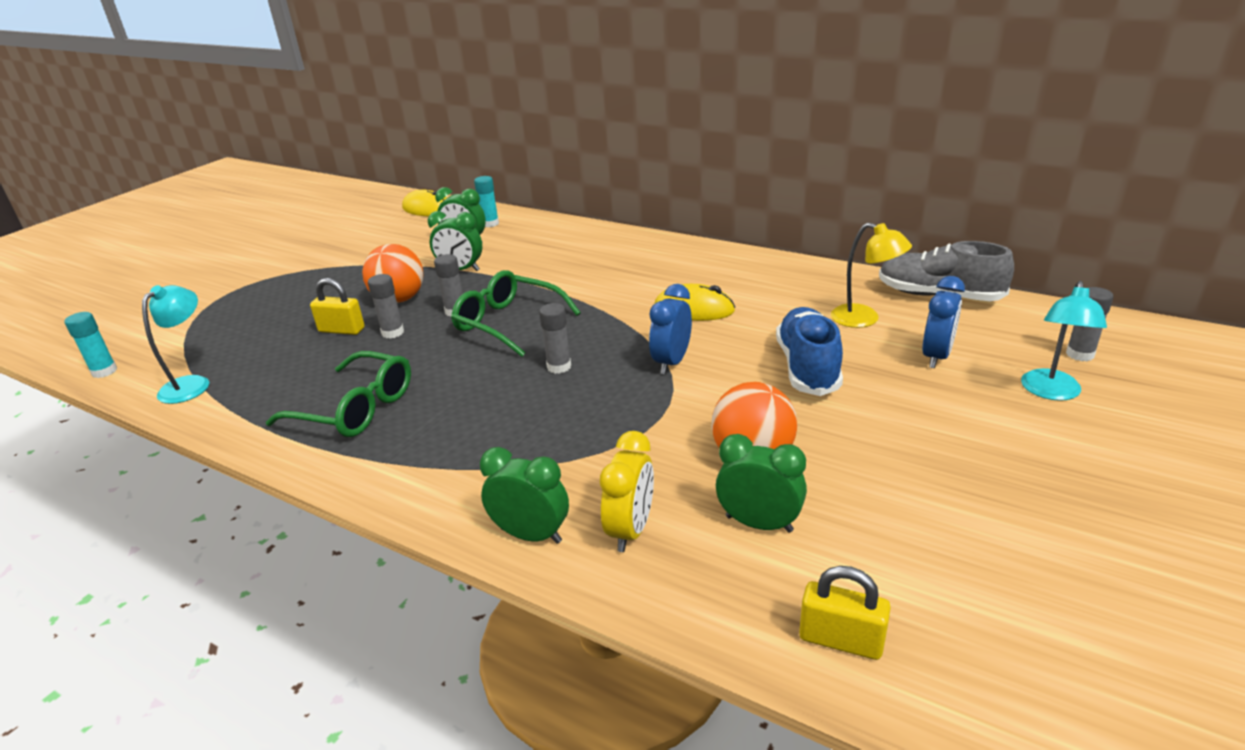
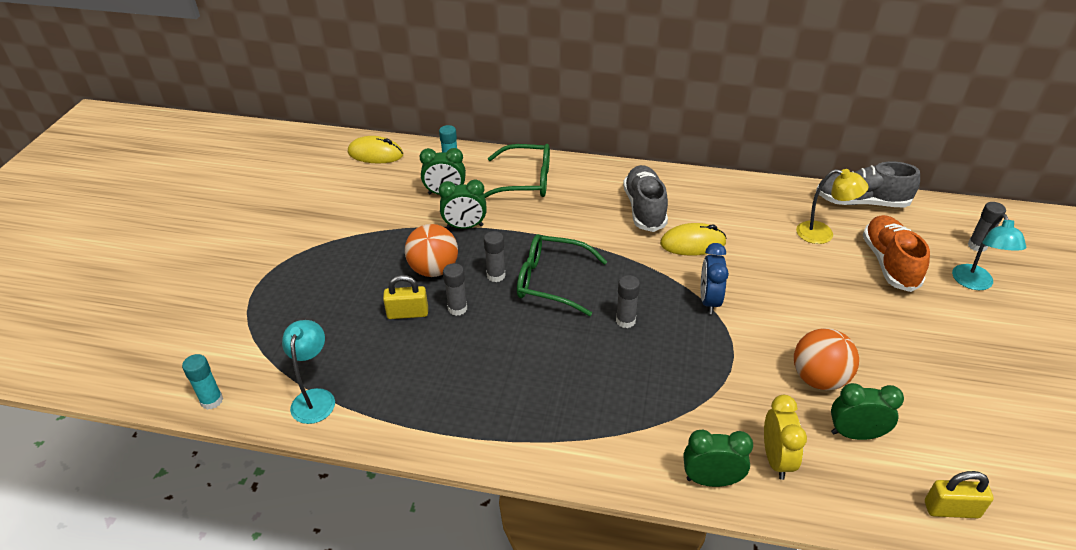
camera: 20 degrees left, 10 degrees up
green glasses [266,351,411,437] -> green glasses moved to [483,144,550,198]
blue shoe [776,307,843,396] -> none
blue clock [922,276,965,368] -> orange shoe [863,215,930,292]
none -> grey shoe [623,165,668,232]

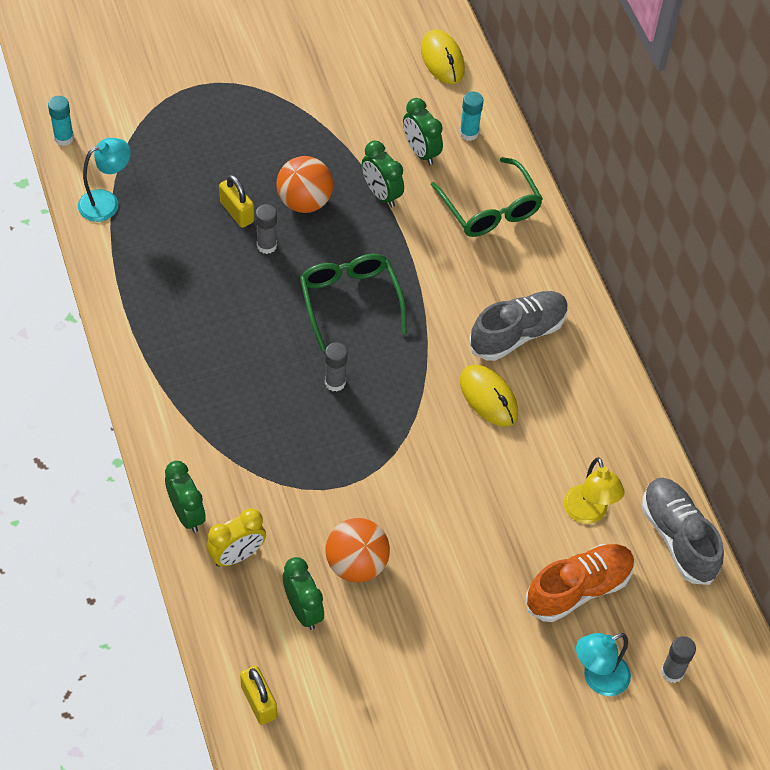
camera: 55 degrees right, 15 degrees up
grey glue stick [484,231,506,282] -> none
blue clock [701,243,729,314] -> none

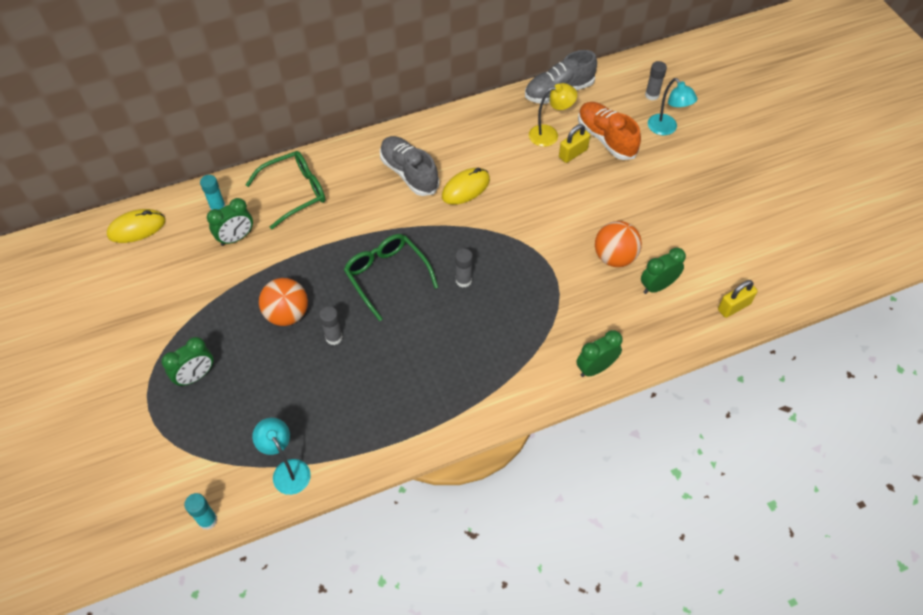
camera: 90 degrees left, 0 degrees up
yellow clock [206,508,266,567] -> none
yellow padlock [219,175,254,228] -> yellow padlock moved to [559,124,590,163]
green glasses [300,254,407,351] -> green glasses turned 75 degrees clockwise [344,234,439,321]
green clock [362,141,404,207] -> green clock moved to [161,337,213,387]

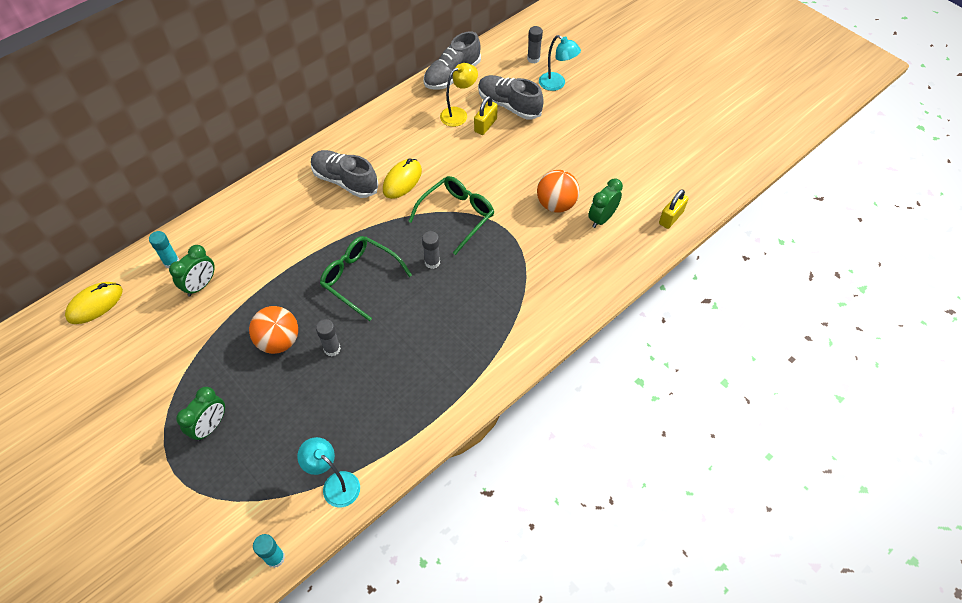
camera: 20 degrees left, 0 degrees up
green glasses [246,151,325,230] -> green glasses moved to [408,176,494,255]
green clock [576,330,623,377] -> none
orange shoe [578,102,641,160] -> grey shoe [478,75,544,120]

